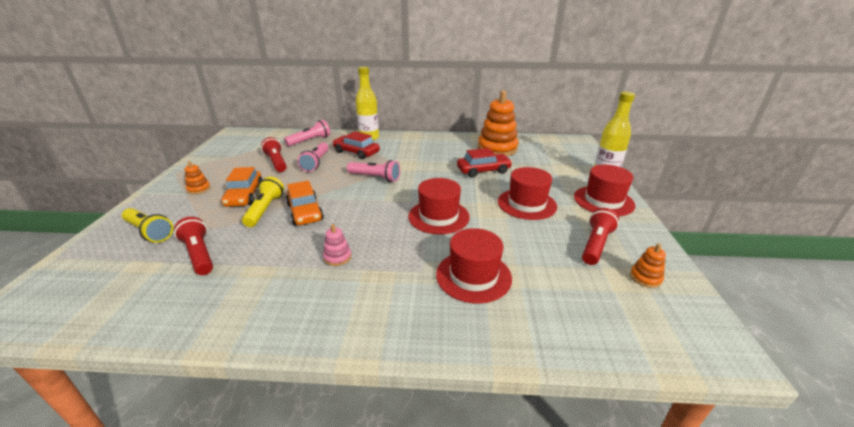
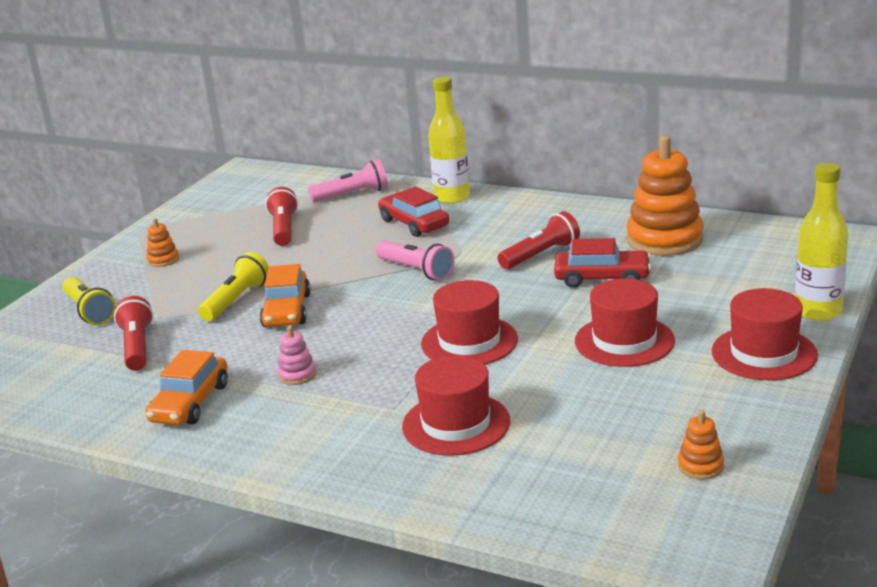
camera: 25 degrees right, 5 degrees down
orange car [221,167,263,207] -> orange car moved to [145,350,228,425]
pink flashlight [297,142,329,172] -> none
red flashlight [582,208,619,265] -> red flashlight moved to [498,211,580,269]

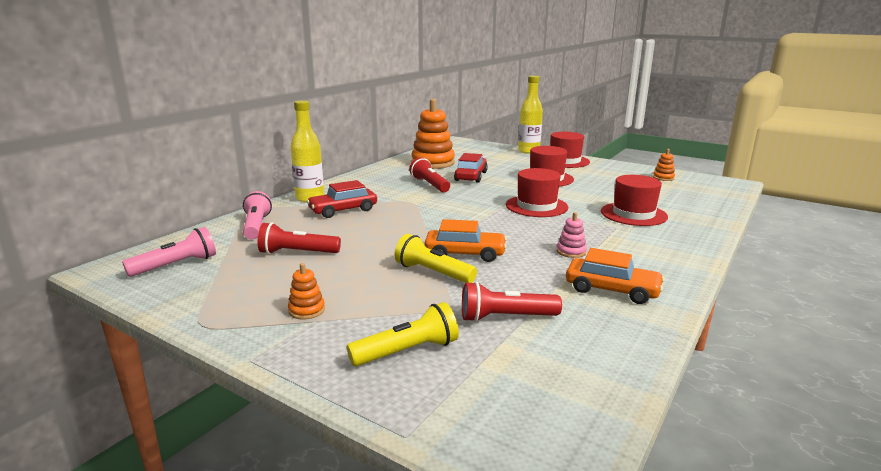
camera: 85 degrees left, 5 degrees down
pink flashlight [376,241,455,280] -> pink flashlight moved to [122,227,216,277]

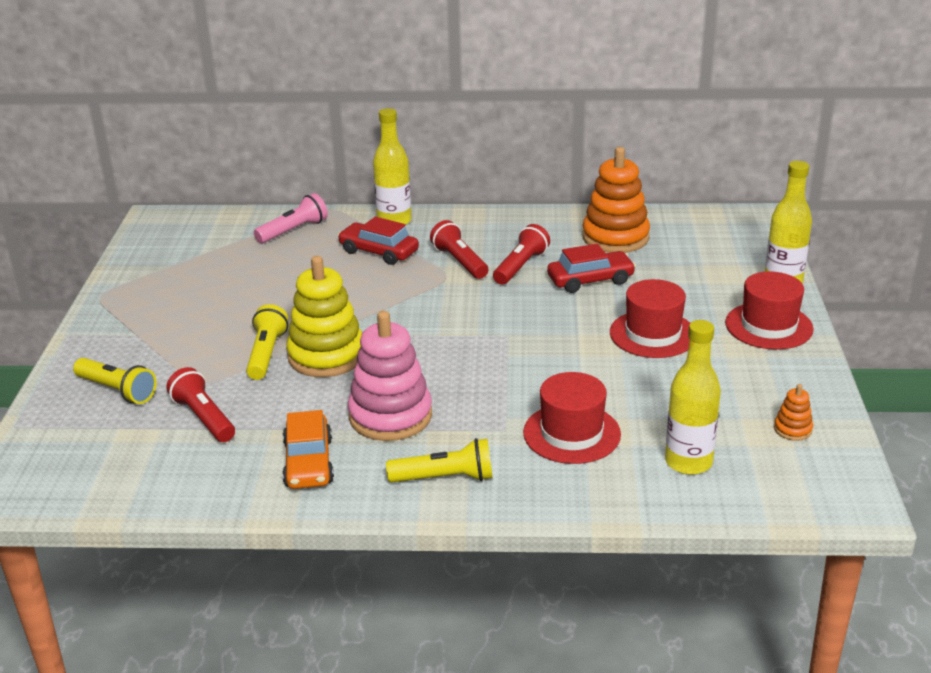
camera: 60 degrees right, 10 degrees up
pink flashlight [122,227,216,277] -> none
red flashlight [258,222,341,254] -> red flashlight moved to [430,220,488,279]
orange stacking toy [288,263,325,320] -> none
orange car [424,219,507,262] -> yellow stacking toy [286,256,362,377]
red hat [506,168,568,217] -> none
pink stacking toy [557,212,587,258] -> pink stacking toy [348,311,432,441], size x2.29
none -> yellow flashlight [386,438,493,483]
none -> yellow bottle [665,320,721,475]

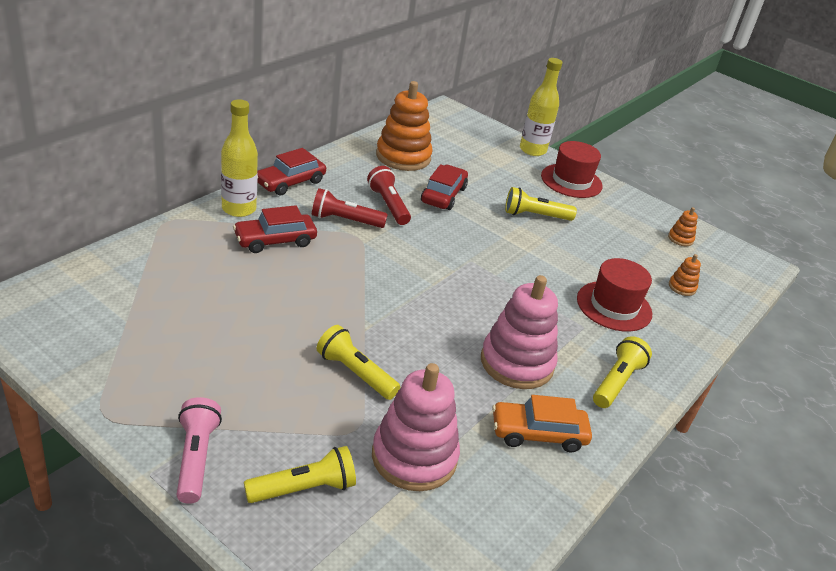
camera: 60 degrees left, 5 degrees up
red flashlight [166,367,235,442] -> pink stacking toy [372,363,460,491]
pink flashlight [254,193,328,243] -> pink flashlight moved to [176,397,222,504]
orange car [282,410,334,489] -> orange car turned 150 degrees clockwise [492,395,592,452]
yellow stacking toy [286,256,362,377] -> none
red hat [610,279,690,358] -> yellow flashlight [505,187,577,221]
yellow bottle [665,320,721,475] -> orange stacking toy [669,254,701,296]
none -> red car [257,148,326,195]

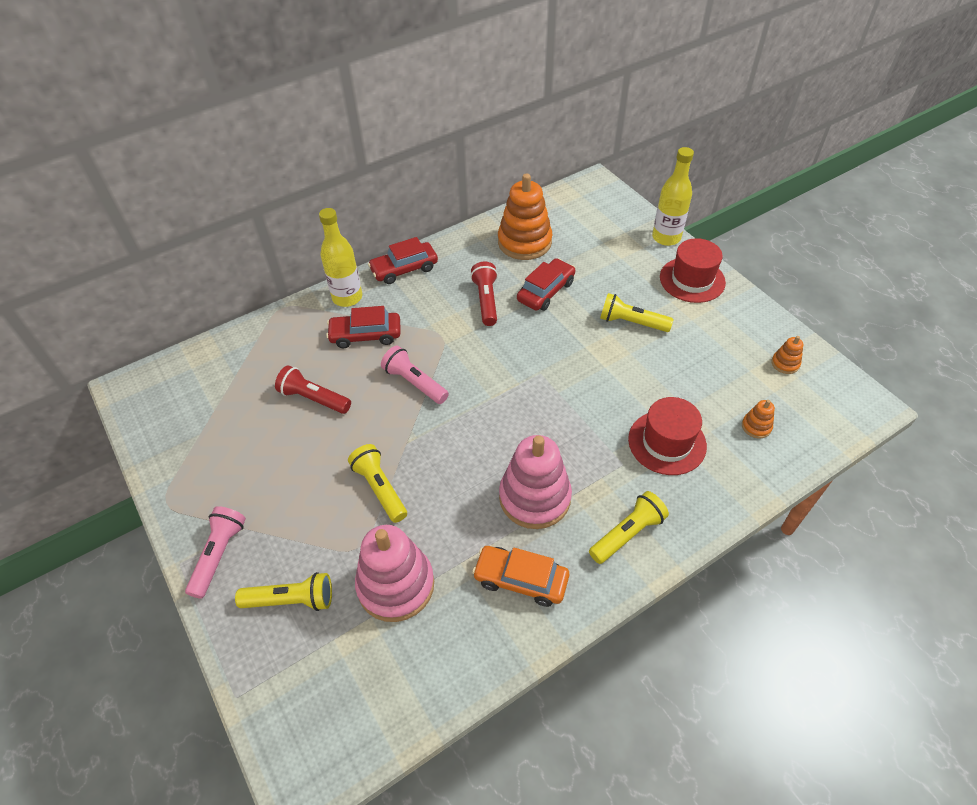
camera: 25 degrees right, 15 degrees up
red flashlight [312,188,388,228] -> red flashlight moved to [275,365,351,414]
none -> pink flashlight [381,346,449,404]

